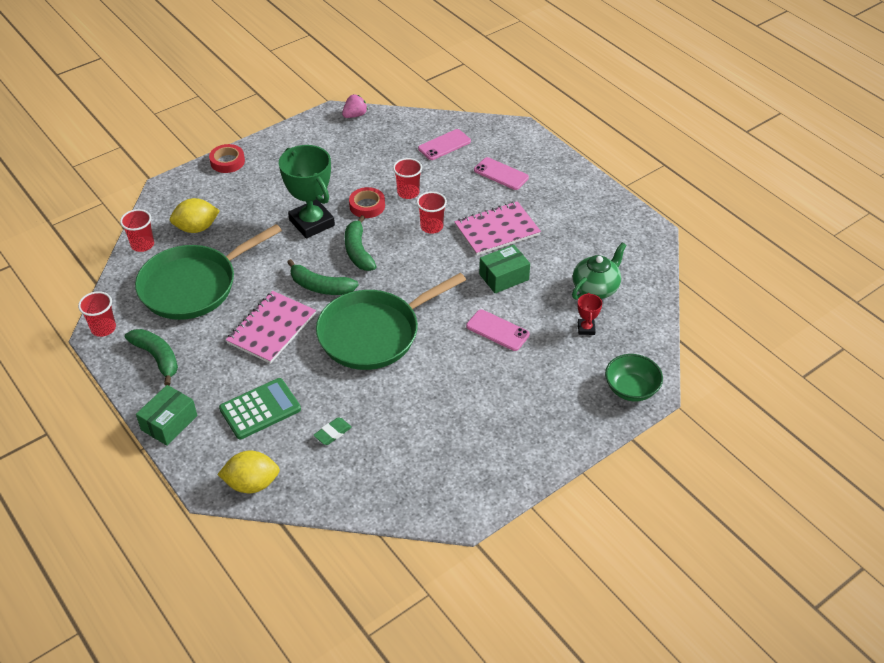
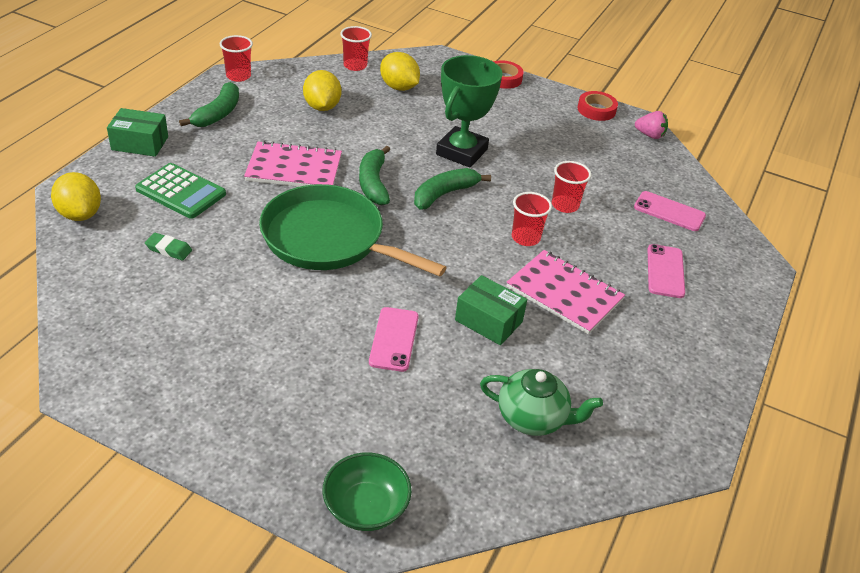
camera: 60 degrees right, 5 degrees down
green pan [135,224,282,320] -> yellow lemon [303,70,341,111]
red tape [349,187,385,218] -> red tape moved to [578,91,618,121]
red trophy [578,293,602,335] -> none

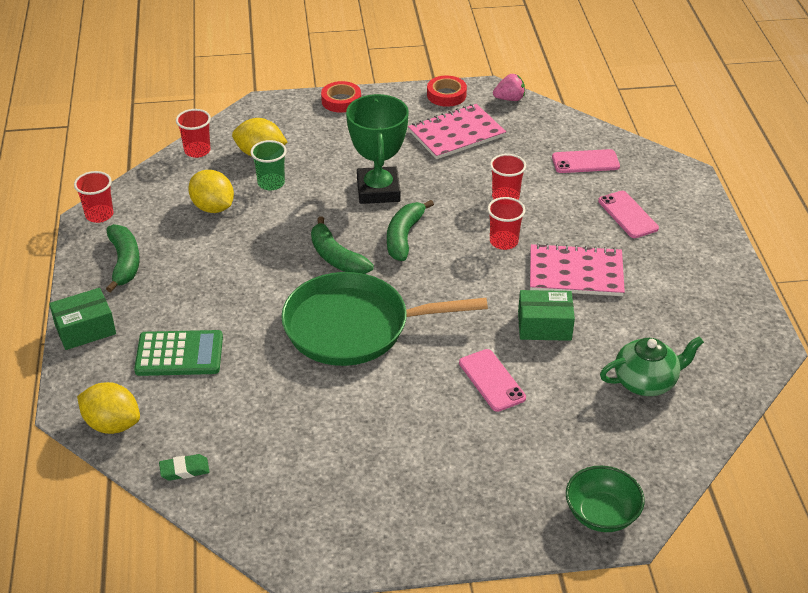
camera: 30 degrees left, 0 degrees up
green eraser [145,233,192,260] -> green eraser moved to [159,454,209,481]
pink notebook [244,141,342,187] -> pink notebook moved to [408,104,506,159]
none -> green cup [251,140,287,191]

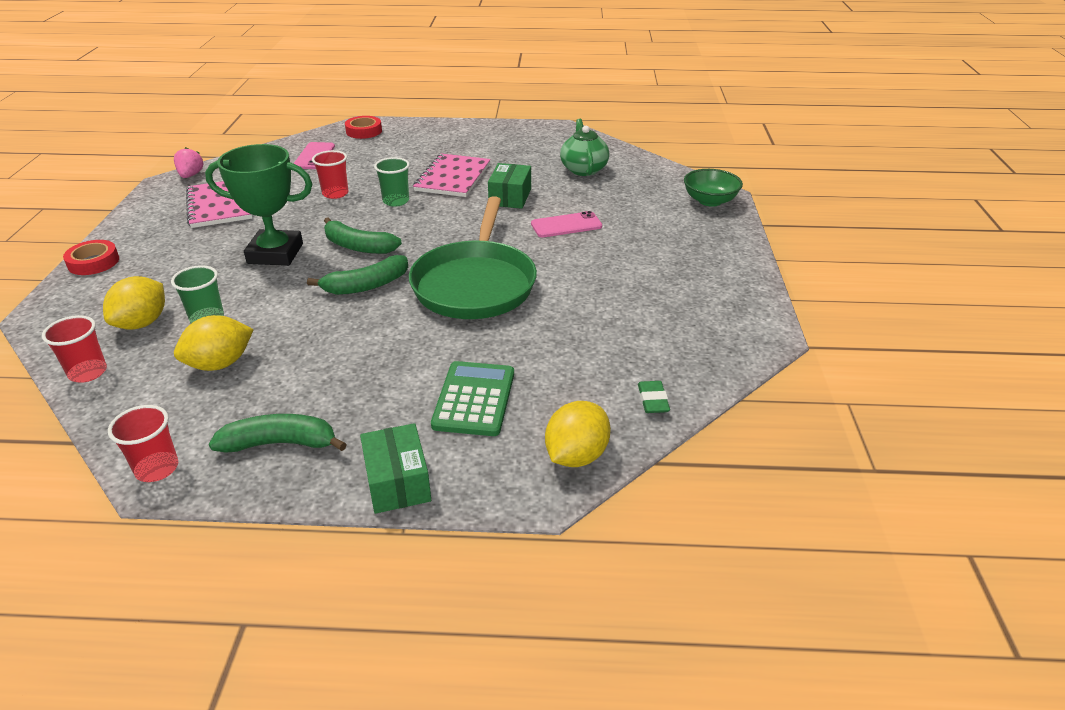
camera: 80 degrees left, 5 degrees down
red tape [427,76,467,107] -> red tape moved to [345,116,382,139]
red cup [488,197,526,250] -> green cup [374,157,410,207]
pink phone [598,191,659,238] -> none

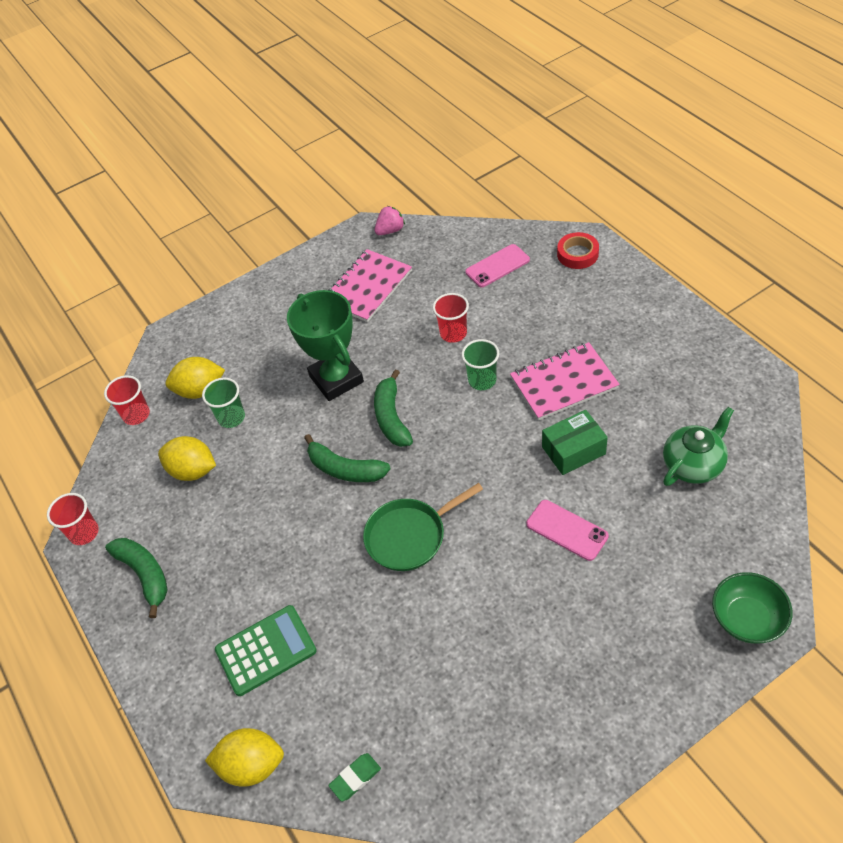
camera: 60 degrees right, 15 degrees up
red tape [63,240,119,275] -> none
green box [360,423,431,514] -> none
green pan [409,196,537,319] -> green pan [363,483,483,571], size x0.63

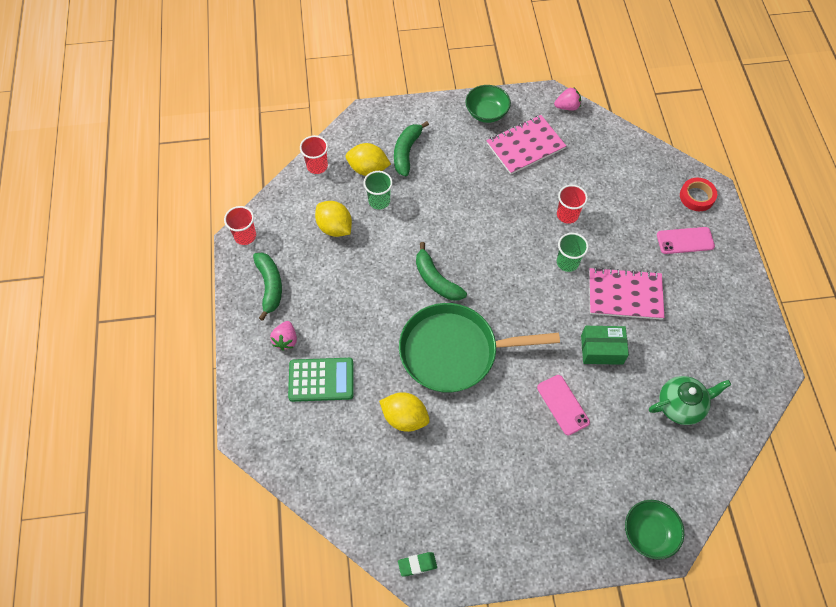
camera: 20 degrees right, 10 degrees up
yellow lemon [205,728,284,787] -> yellow lemon moved to [379,392,430,432]
green trophy [287,290,364,401] -> none
green eraser [328,753,381,801] -> green eraser moved to [398,552,437,577]
green pan [363,483,483,571] -> green pan [399,303,560,393], size x1.58
green banana [374,369,413,447] -> green banana moved to [394,121,429,176]
pink phone [465,244,530,287] -> pink phone moved to [657,227,715,254]
none -> pink strawberry [270,321,297,351]
none -> green bowl [466,85,511,123]

